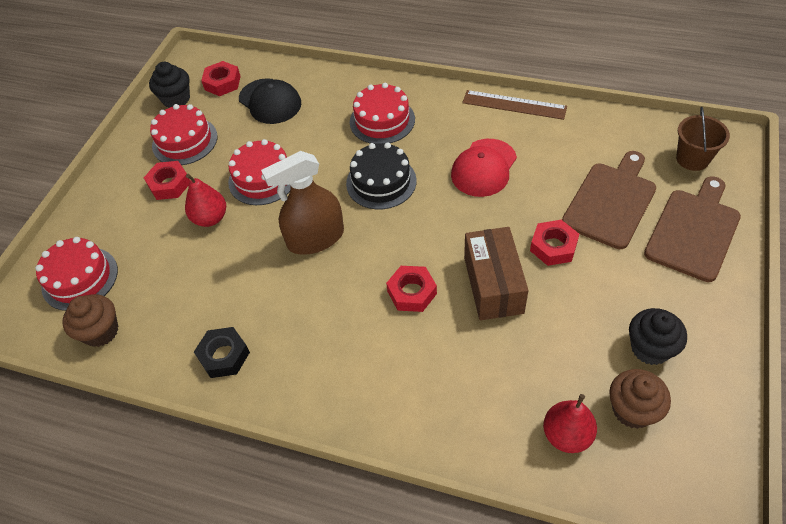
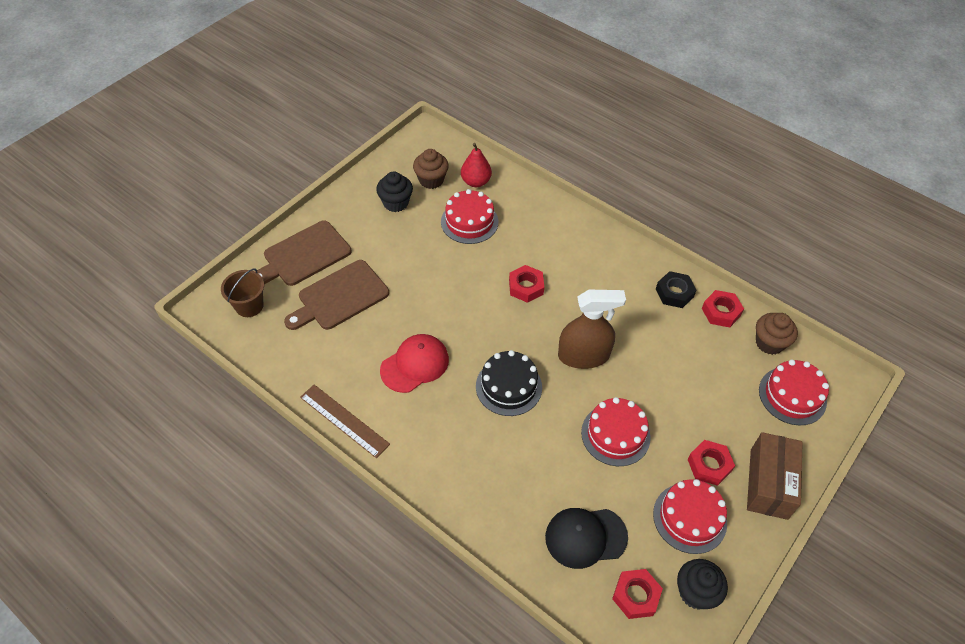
camera: 165 degrees left, 0 degrees up
red pear [185,174,226,227] -> none
black cap [239,78,301,124] -> black cap turned 75 degrees counterclockwise [545,508,628,569]
red cake [350,83,415,144] -> red cake moved to [441,189,498,244]
brown box [464,227,529,320] -> brown box moved to [747,432,803,520]
red nut [530,220,579,266] -> red nut moved to [702,290,744,327]

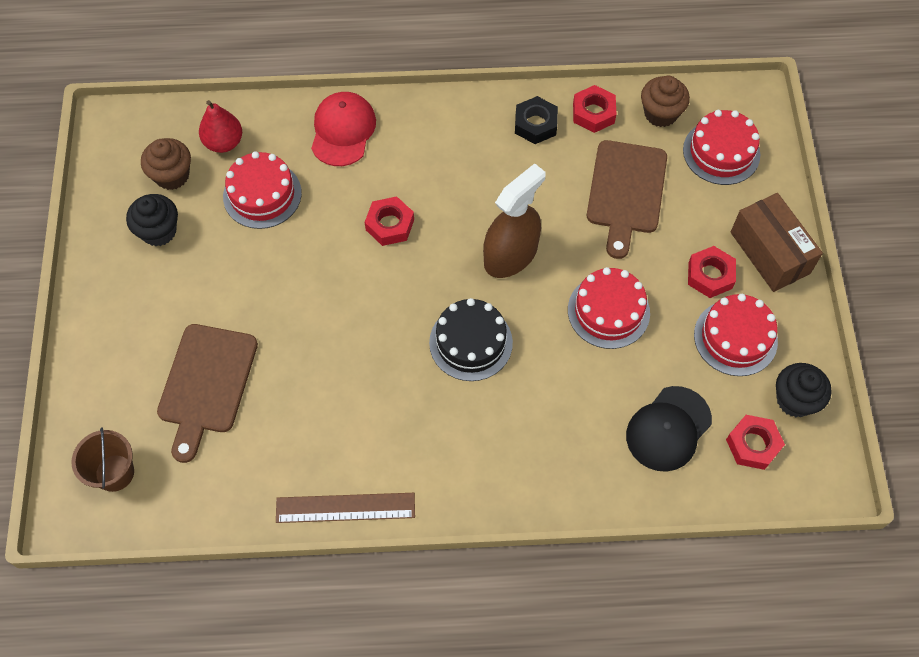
camera: 40 degrees left, 10 degrees up
brown cutting board [255,220,352,286] -> brown cutting board moved to [587,140,667,259]
red cap [380,334,449,393] -> red cap moved to [311,92,376,166]

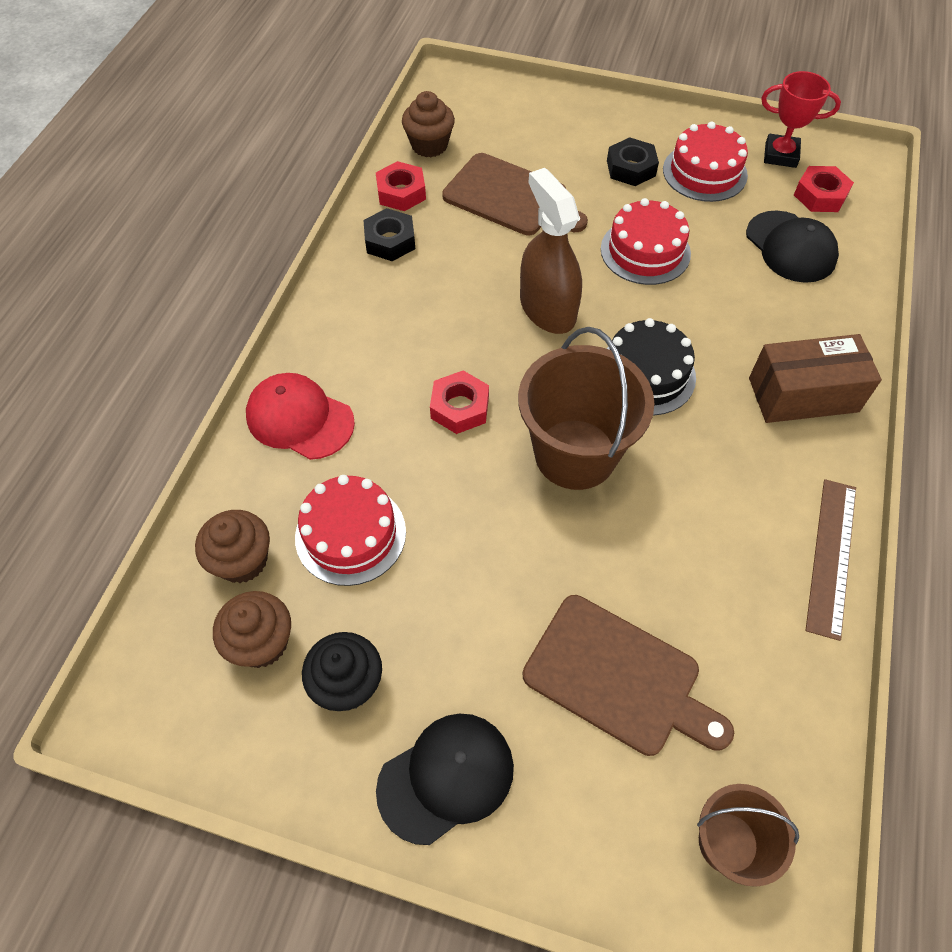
camera: 70 degrees left, 5 degrees down
red pear [199,100,242,153] -> brown cupcake [195,510,270,583]
red cake [683,110,760,185] -> none
red nut [688,246,736,298] -> black nut [607,137,659,186]
brown box [731,193,823,292] -> brown box moved to [749,334,882,423]
black cupcake [776,363,832,417] -> red trophy [761,71,841,168]
none -> black cap [376,713,514,845]
none -> brown bucket [518,327,655,490]

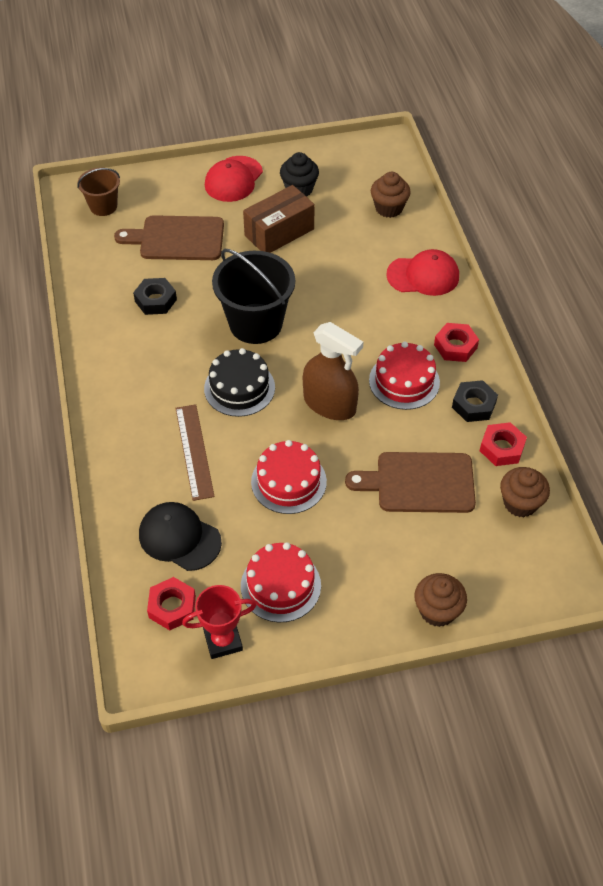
camera: 150 degrees right, 5 degrees down
brown cupcake [213,591,291,668] -> brown cupcake moved to [414,573,467,627]
red cake [295,475,406,586] -> red cake moved to [369,342,440,410]
black cap [376,713,514,845] -> red cap [205,156,263,202]
red nut [430,370,489,434] -> red nut moved to [434,323,479,362]
brown bucket [518,327,655,490] -> black bucket [212,249,295,344]
black nut [607,137,659,186] -> black nut moved to [133,278,177,315]
brown box [749,334,882,423] -> brown box moved to [243,185,315,253]
brown ruler [805,479,856,641] -> brown ruler moved to [175,404,215,501]

